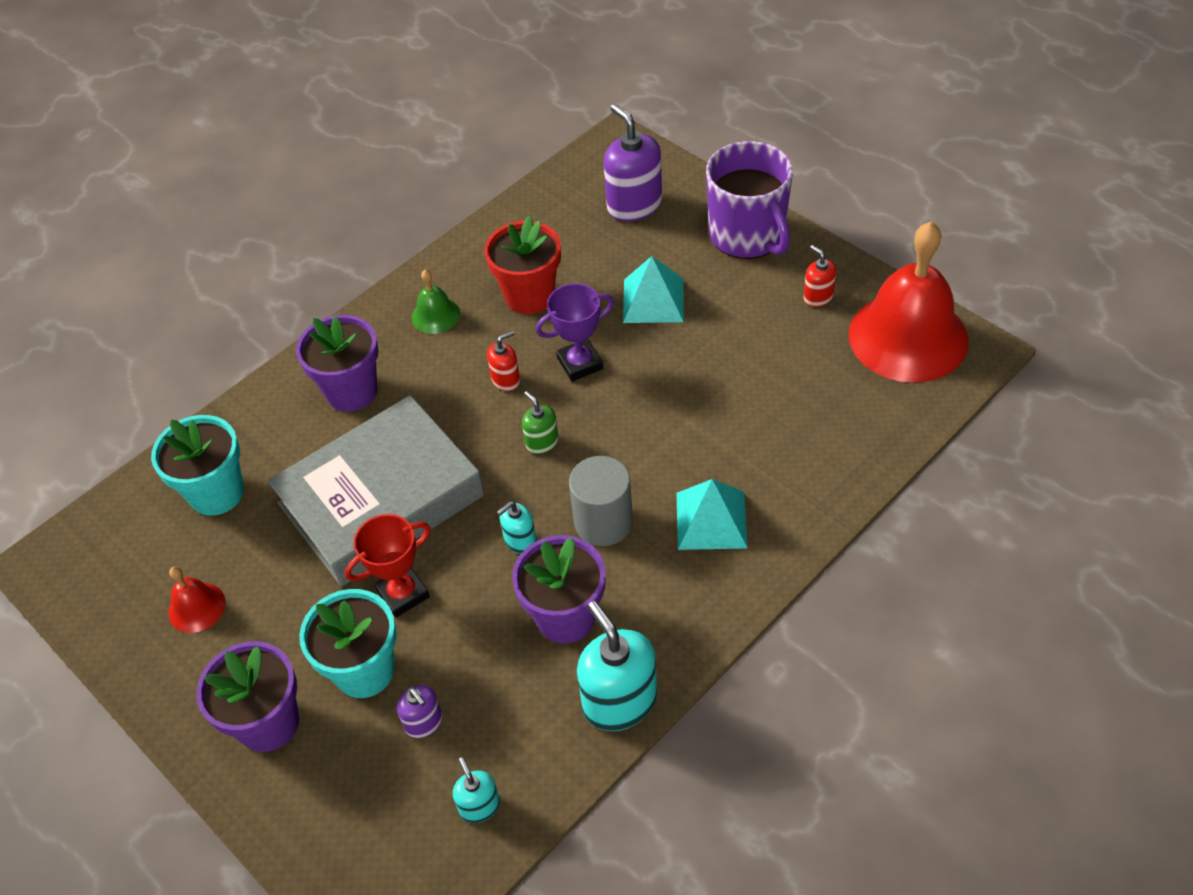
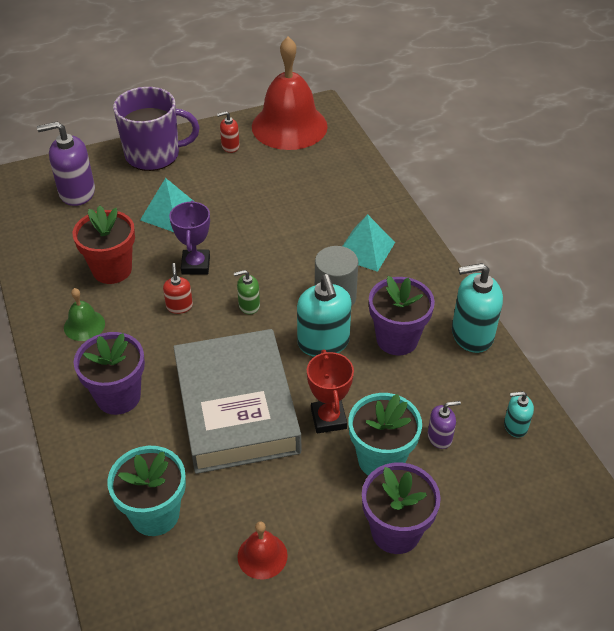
camera: 70 degrees left, 5 degrees down
turquoise soap dispenser [497,501,537,554] -> turquoise soap dispenser [297,274,352,357], size x1.92

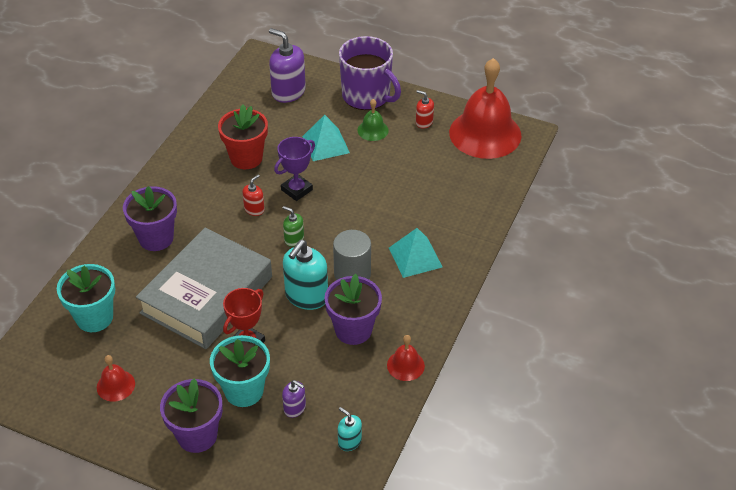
camera: 45 degrees right, 0 degrees up
green bell [64,288,105,341] -> green bell moved to [357,99,389,141]
turquoise soap dispenser [452,263,503,353] -> red bell [387,335,425,381]

